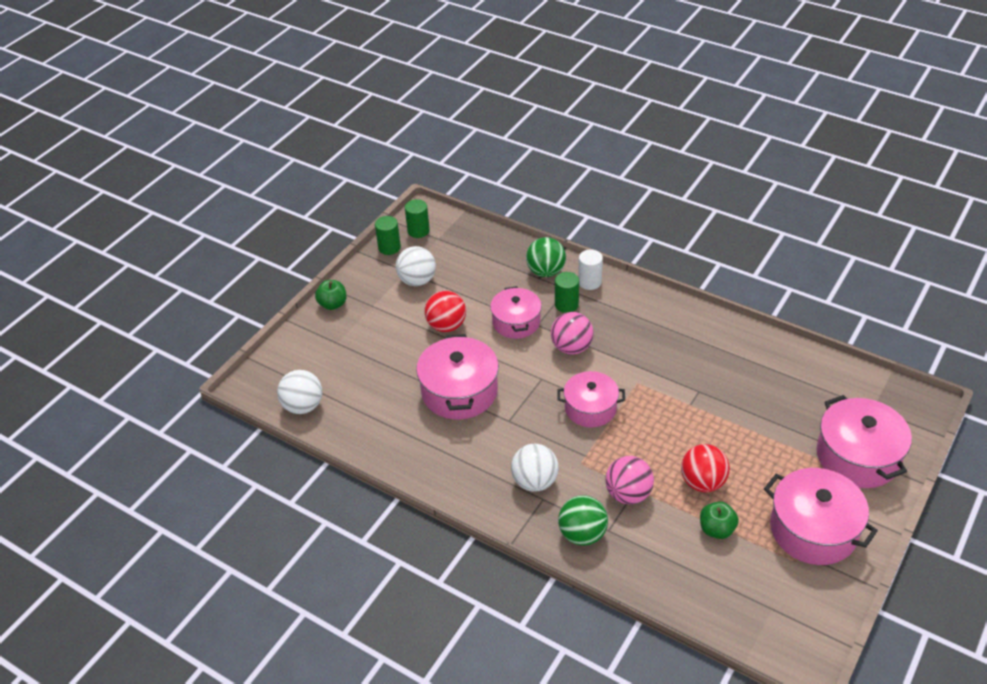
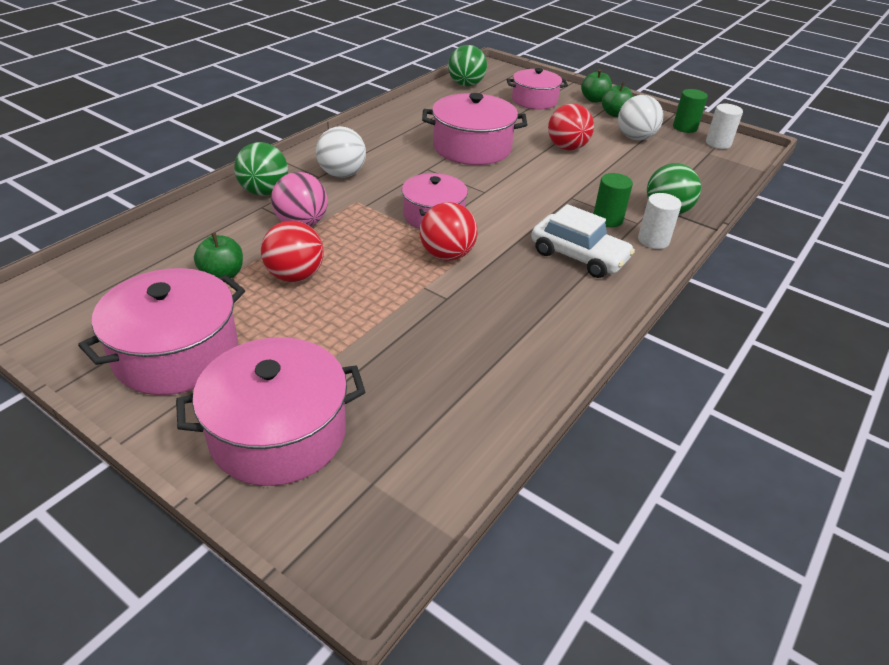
camera: 90 degrees right, 5 degrees down
white ball [277,370,322,414] -> green ball [448,45,487,86]
green cylinder [405,199,430,238] -> white cylinder [706,104,743,149]
pink pot [490,286,542,339] -> pink pot moved to [507,68,568,109]
pink ball [551,312,594,355] -> none
none -> red ball [420,202,478,261]
none -> white car [531,204,635,278]
none -> green apple [602,82,633,117]

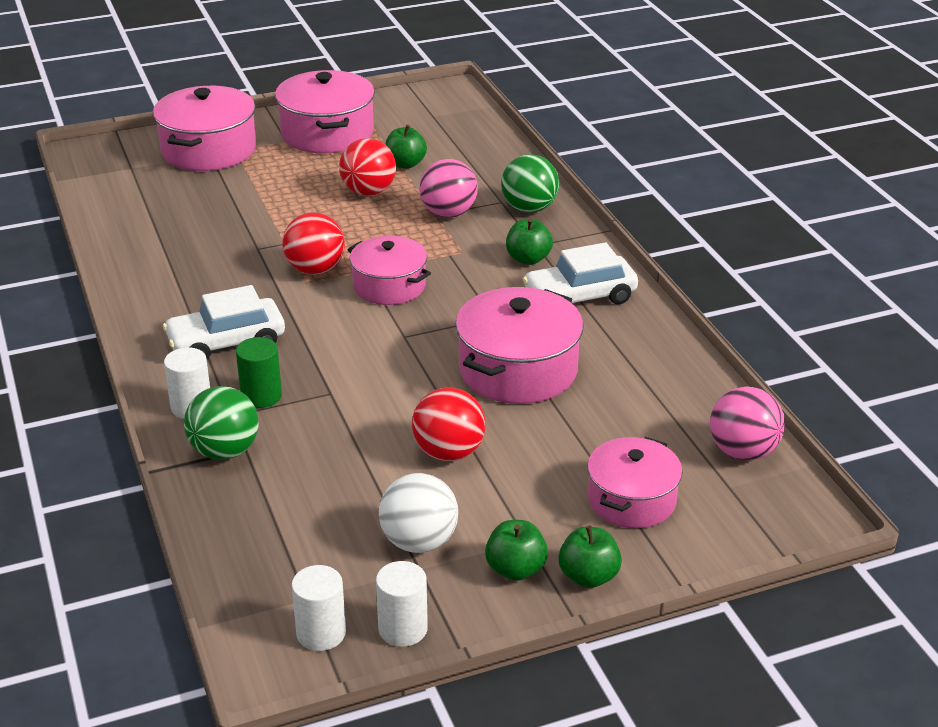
camera: 125 degrees right, 5 degrees down
white ball [316,126,366,178] -> green apple [506,219,553,265]
green ball [448,45,487,86] -> pink ball [710,386,785,460]
green cylinder [673,89,708,133] -> white cylinder [376,561,428,647]
none -> white car [523,242,638,304]

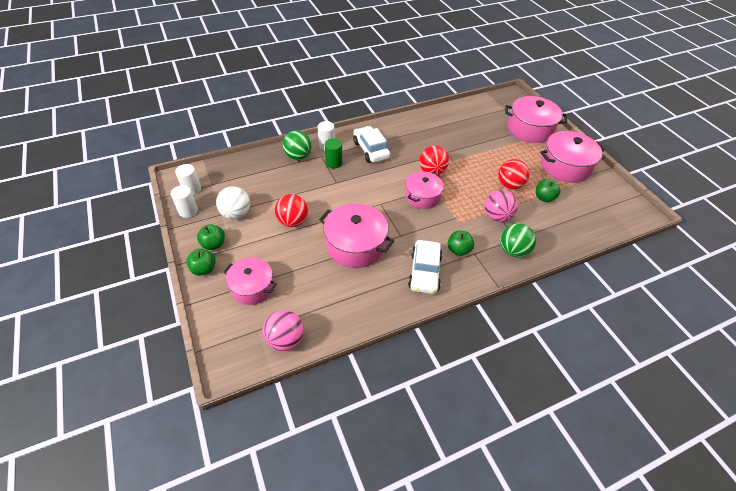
camera: 85 degrees right, 15 degrees up
white car [523,242,638,304] -> white car turned 150 degrees counterclockwise [408,240,442,294]

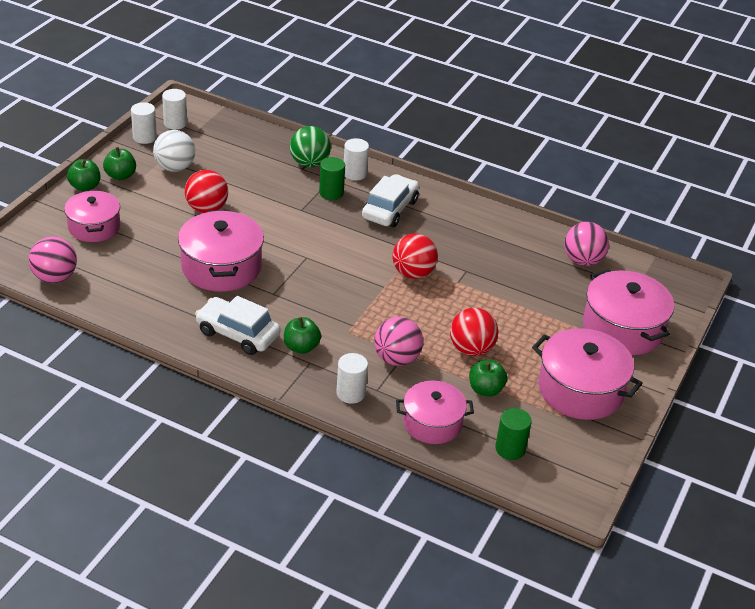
camera: 50 degrees right, 10 degrees down
pink pot [405,171,444,209] -> pink pot moved to [396,381,474,444]
white car [408,240,442,294] -> white car turned 60 degrees clockwise [195,296,281,355]
green ball [500,223,536,258] -> white cylinder [336,353,368,404]
none -> green cylinder [495,408,532,460]
none -> pink ball [564,222,609,266]

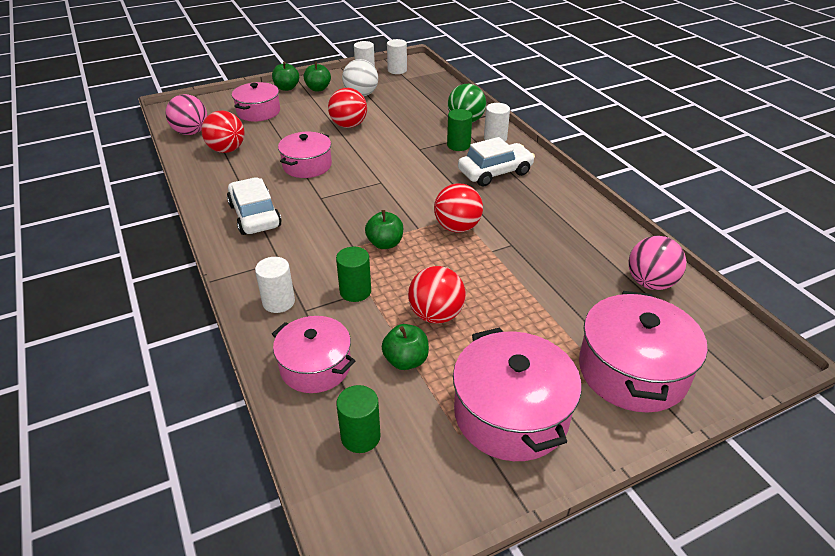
camera: 40 degrees right, 0 degrees up
pink pot [178,210,264,292] -> pink pot [278,132,332,178], size x0.66
green apple [284,317,321,354] -> green apple moved to [365,210,403,249]
pink ball [374,317,423,366] -> green cylinder [336,247,371,302]
none -> red ball [201,111,245,153]

